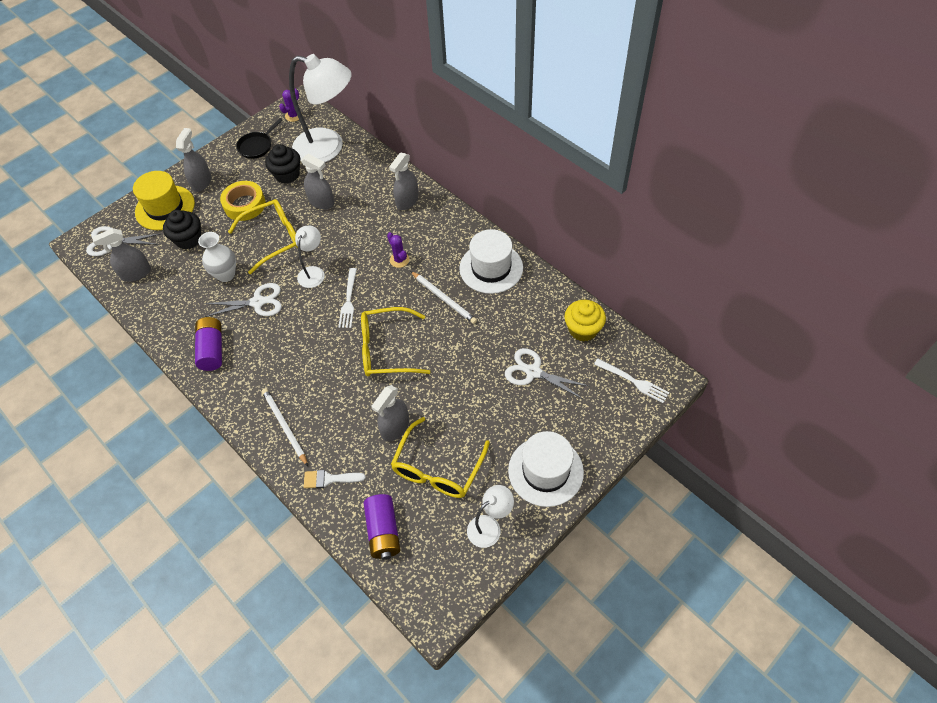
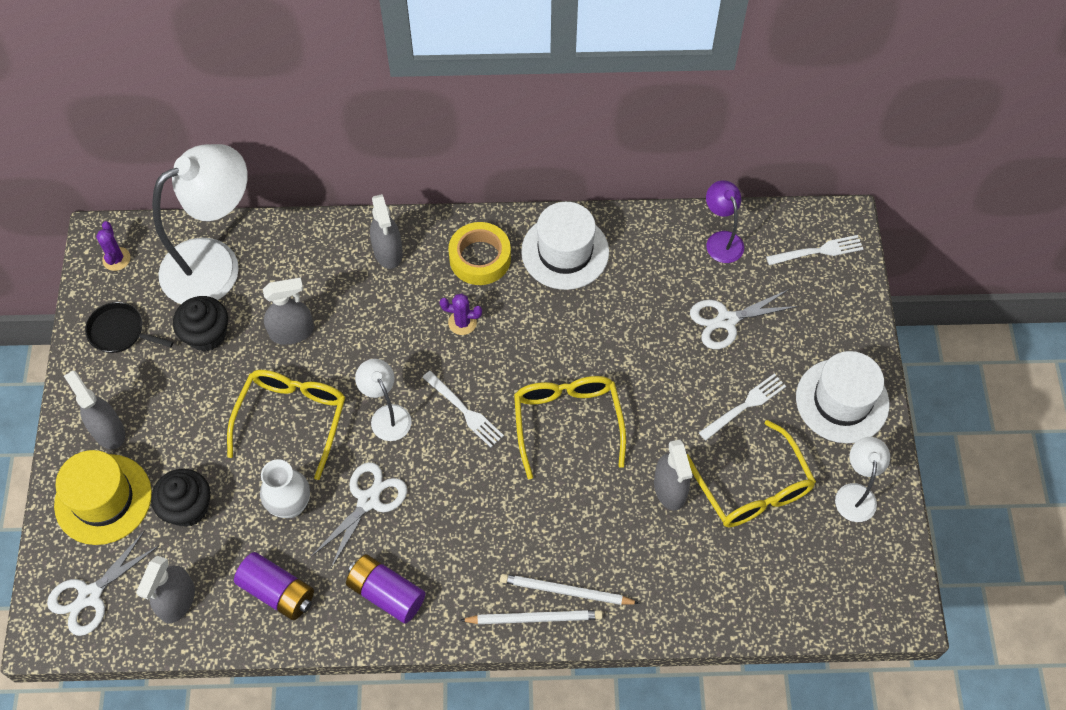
camera: 50 degrees left, 5 degrees up
yellow tape [220,181,266,221] -> yellow tape moved to [448,222,511,285]
black pan [236,118,282,159] -> black pan turned 120 degrees clockwise [85,302,174,353]
white brush [304,470,366,488] -> none
yellow glasses [361,307,430,376] -> yellow glasses turned 135 degrees clockwise [514,376,626,479]
purple battery [363,494,400,560] -> purple battery moved to [234,552,314,620]
white pencil [411,271,477,324] -> white pencil moved to [460,610,603,624]
yellow cupcake [564,300,606,342] -> purple lamp [706,180,744,263]
none -> white fork [699,374,786,441]

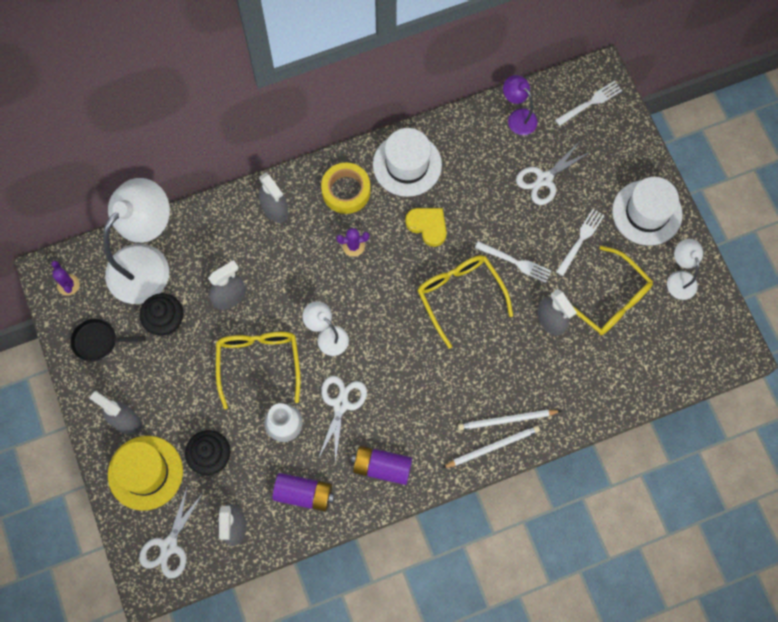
camera: 20 degrees left, 10 degrees up
white fork [422,371,504,448] -> white fork moved to [475,241,551,283]
none -> yellow heart [405,208,447,247]

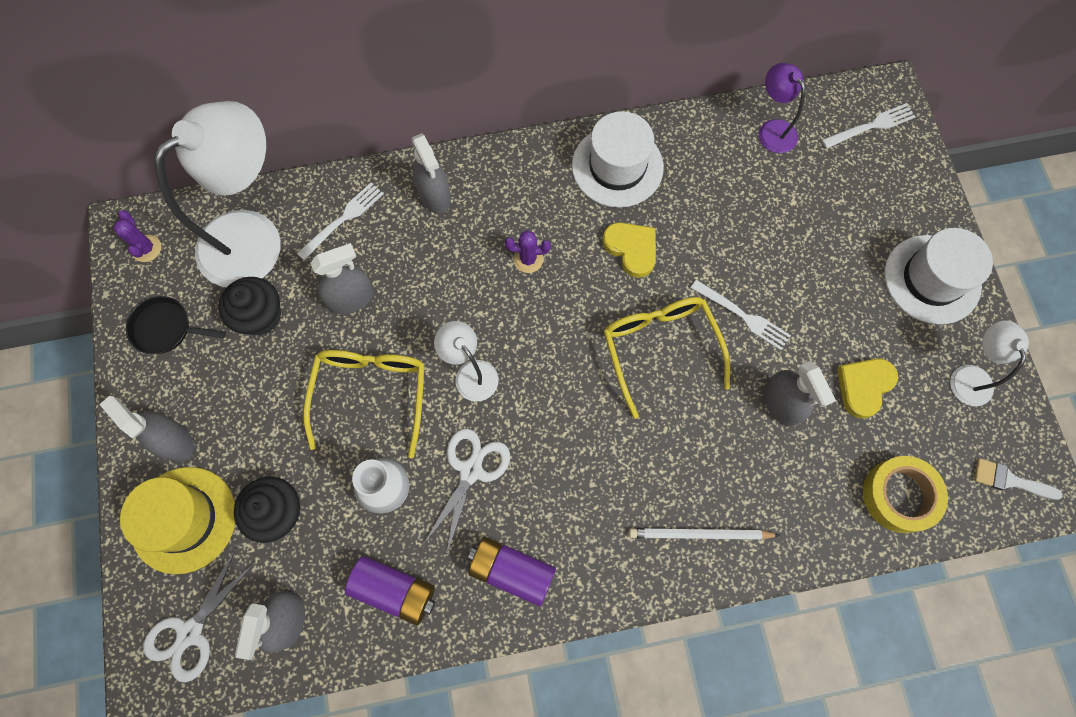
camera: 10 degrees right, 0 degrees up
yellow tape [321,163,371,214] -> yellow tape moved to [863,456,948,533]
white pencil [442,425,540,468] -> none
white scissors [516,141,592,205] -> none
white fork [556,209,605,276] -> white fork moved to [297,183,384,260]
yellow glasses [572,246,653,335] -> yellow heart [837,358,898,419]
none -> white brush [974,458,1063,500]

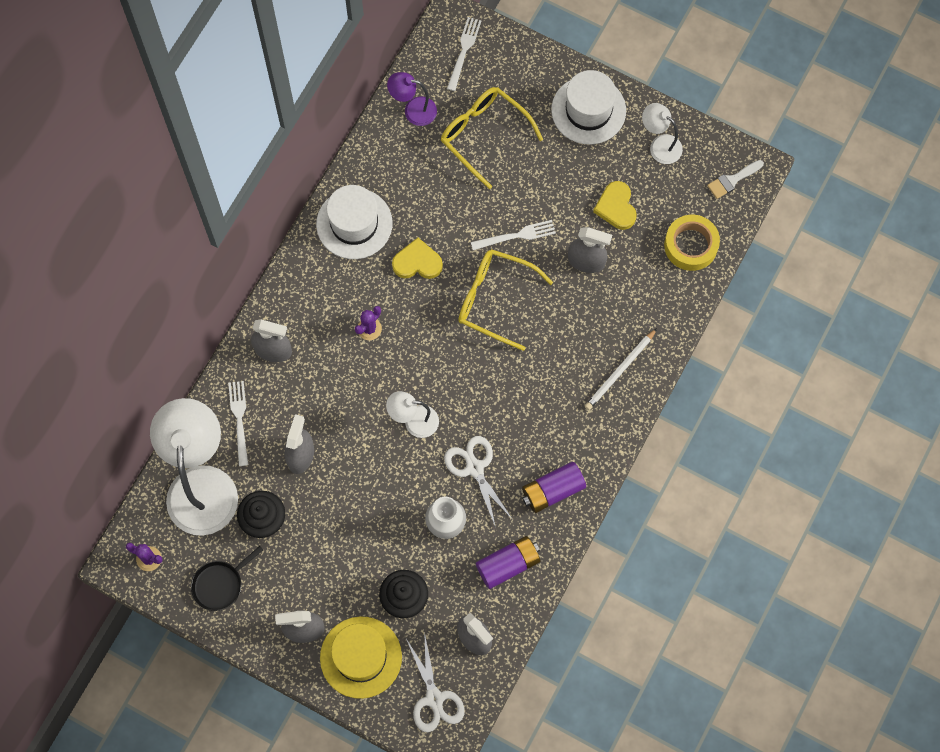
camera: 50 degrees left, 0 degrees up
yellow glasses [303,350,425,458] -> yellow glasses moved to [441,87,543,189]

